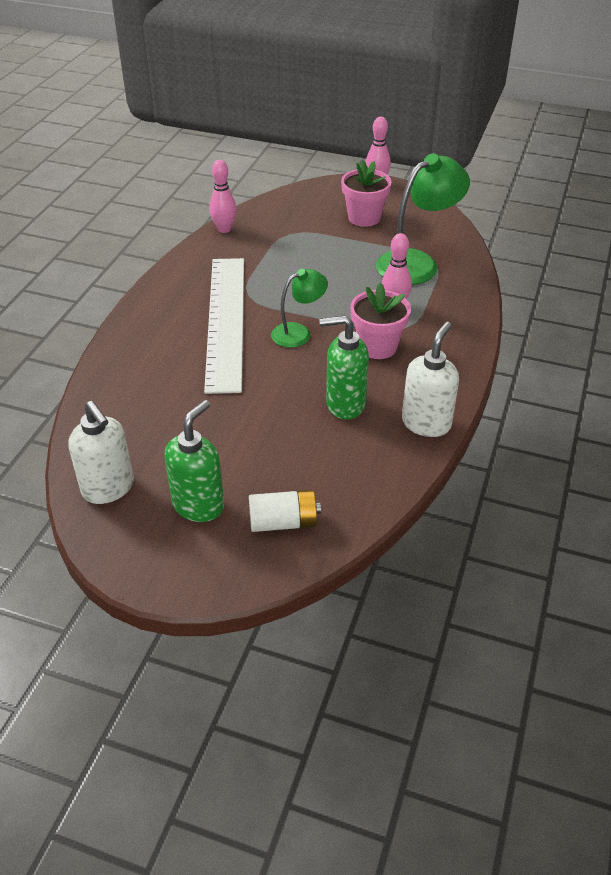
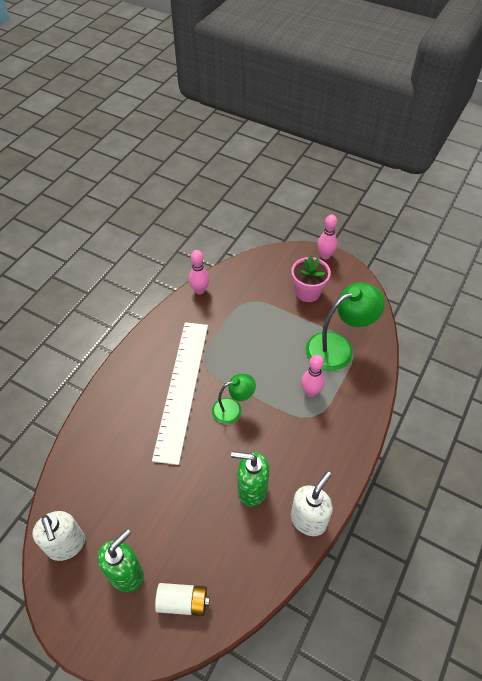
camera: 10 degrees right, 10 degrees up
pink flower pot [351,282,411,359] -> none

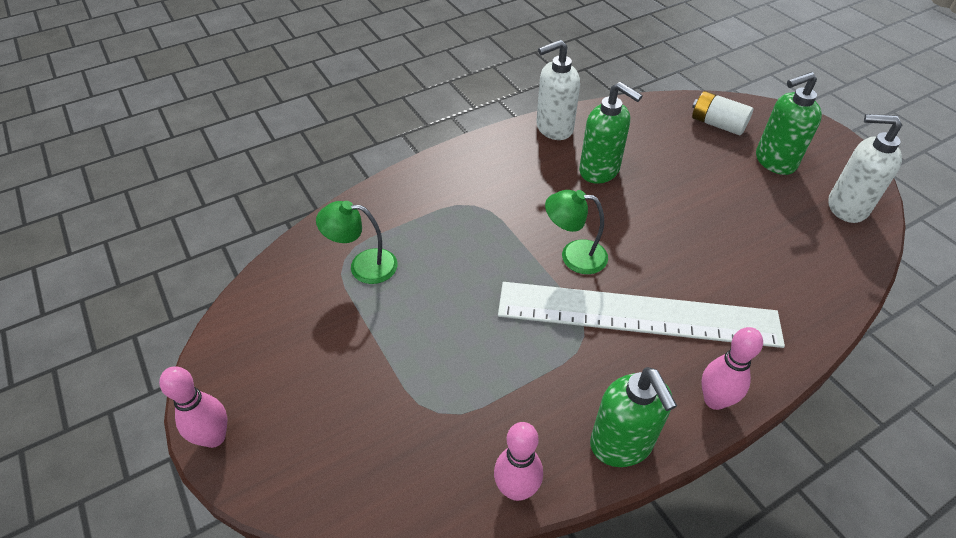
camera: 150 degrees left, 5 degrees down
white soap dispenser [32,511,85,561] -> white soap dispenser turned 75 degrees counterclockwise [828,114,902,223]
white ruler [152,322,208,465] -> white ruler turned 60 degrees clockwise [498,282,785,348]
pink flower pot [291,255,331,302] -> none
pink bowling pin [301,355,325,397] -> pink bowling pin moved to [701,327,763,410]
green lamp [305,282,385,371] -> green lamp [316,201,398,284], size x0.59
none -> green soap dispenser [590,367,677,467]

